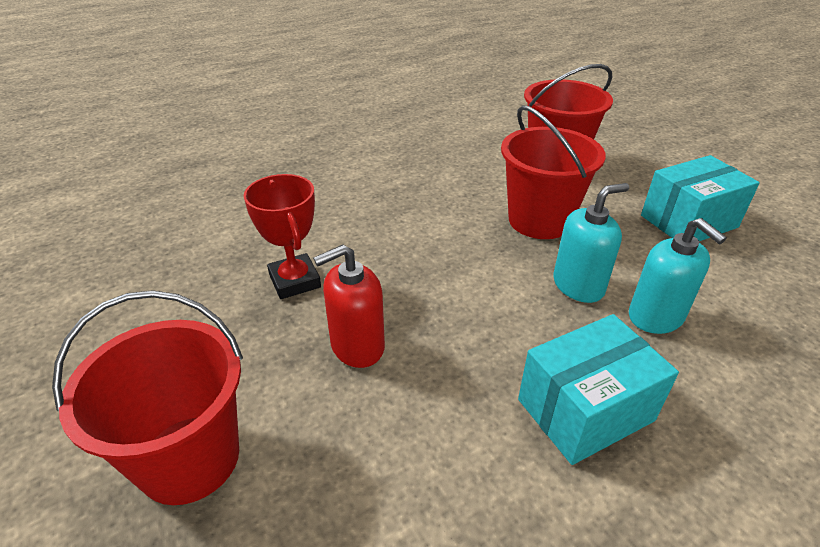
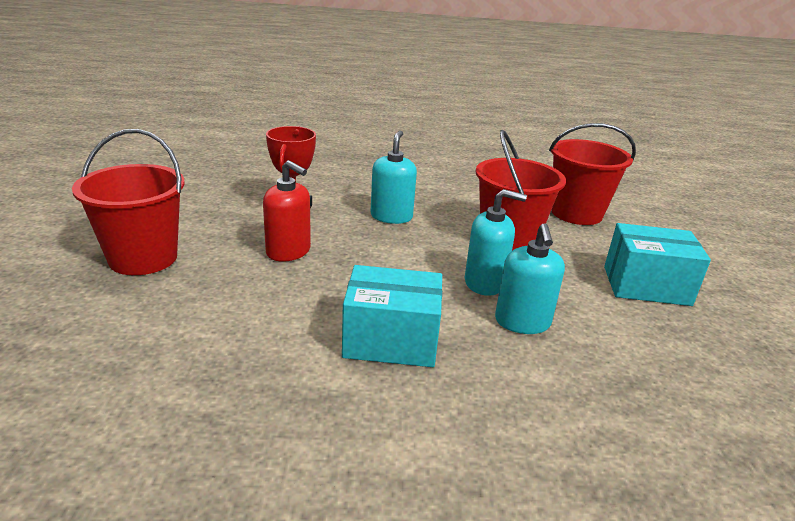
camera: 30 degrees right, 10 degrees down
red soap dispenser [313,245,385,368] -> red soap dispenser turned 150 degrees counterclockwise [263,160,311,262]
none -> turquoise soap dispenser [370,131,417,224]

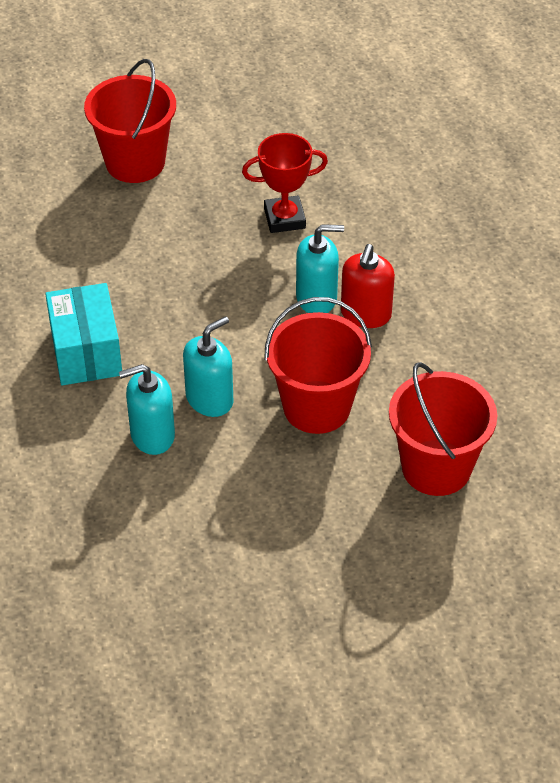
camera: 75 degrees right, 20 degrees up
red soap dispenser [263,160,311,262] -> red soap dispenser moved to [341,244,395,328]
turquoise soap dispenser [465,189,527,296] -> turquoise soap dispenser turned 120 degrees counterclockwise [183,316,233,417]
turquoise box [604,223,711,306] -> none

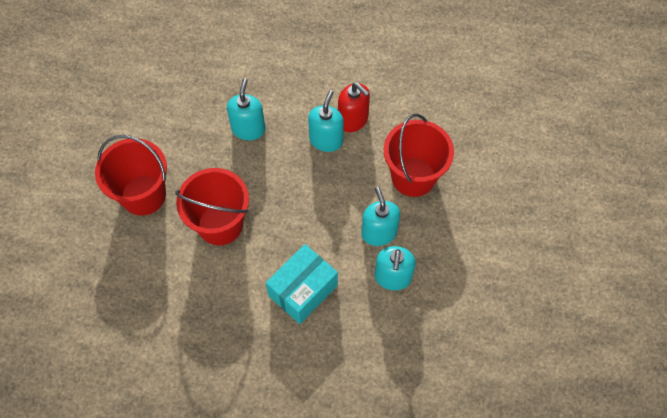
camera: 65 degrees left, 15 degrees up
turquoise box [45,283,122,385] -> turquoise box turned 60 degrees counterclockwise [266,244,338,324]
red trophy [242,133,328,233] -> turquoise soap dispenser [227,78,265,140]
red bucket [389,362,497,496] -> red bucket moved to [175,168,249,245]

